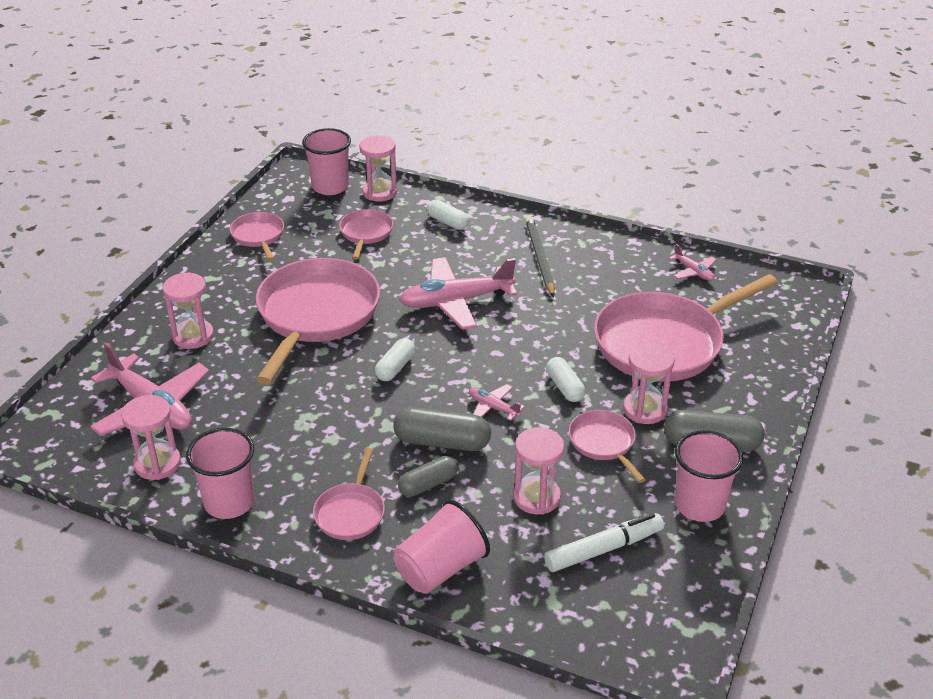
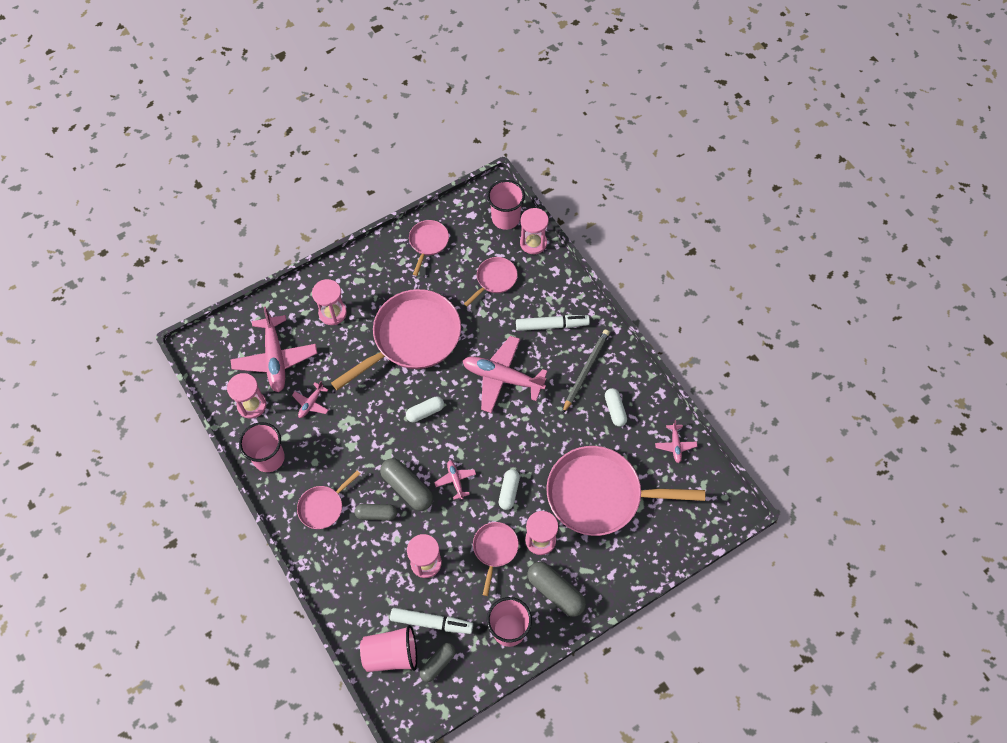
camera: 35 degrees right, 25 degrees up
pink cup [394,500,490,594] -> pink cup moved to [360,625,417,672]
white capsule [427,200,469,230] -> white capsule moved to [605,388,627,426]
none -> pink plane [292,381,329,418]
none -> grey capsule [420,643,456,682]
none -> white marker [516,315,590,331]

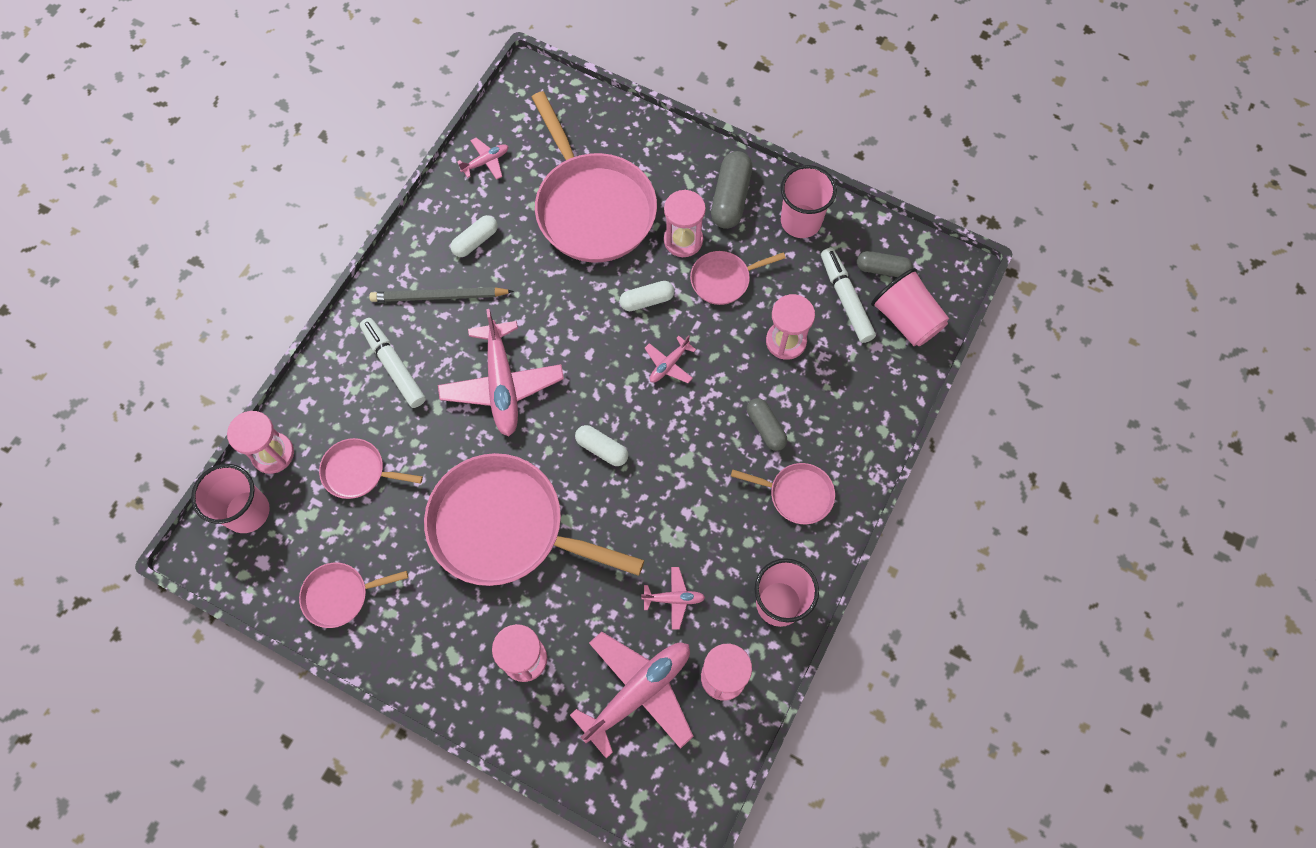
camera: 120 degrees left, 5 degrees up
grey capsule [380,458,433,511] -> none

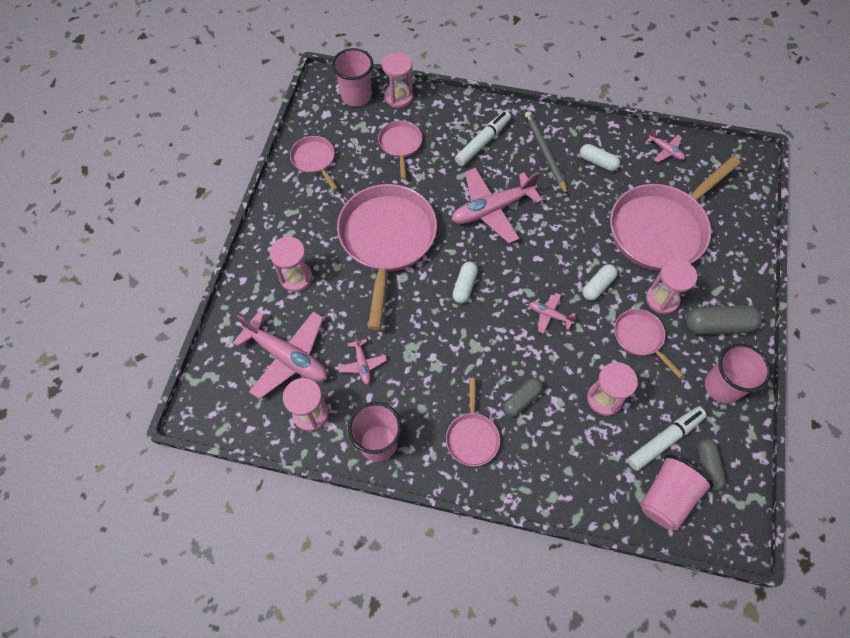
camera: 75 degrees right, 5 degrees down
white capsule [620,281,674,311] -> white capsule turned 75 degrees clockwise [582,264,618,301]

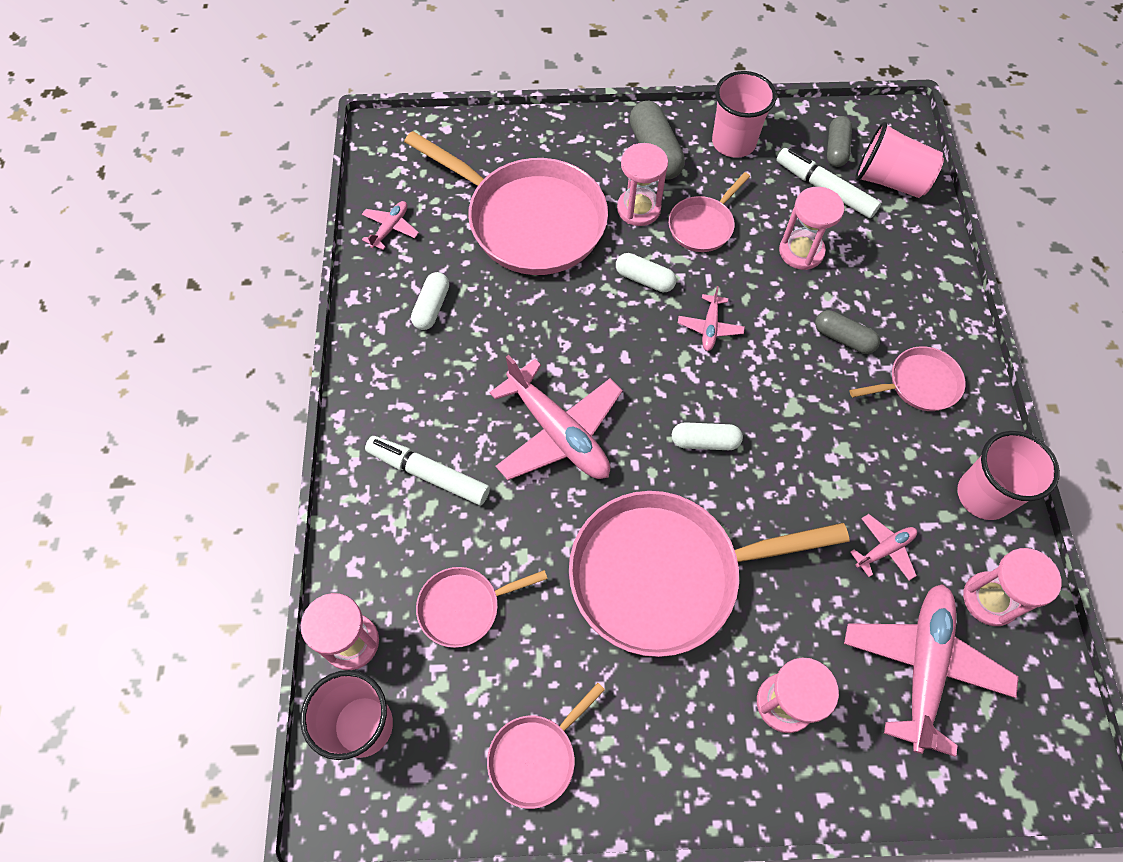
camera: 105 degrees left, 0 degrees up
grey pencil [525,111,568,195] -> none
grey capsule [697,438,726,491] -> grey capsule turned 60 degrees counterclockwise [827,116,852,167]

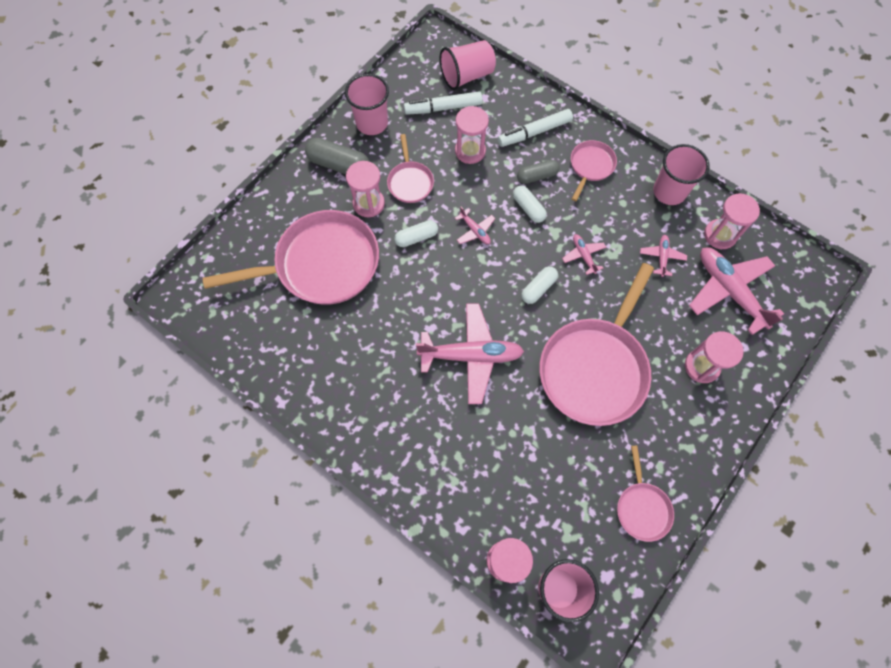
camera: 50 degrees left, 5 degrees up
pink plane [362,201,419,250] -> pink plane moved to [562,234,606,275]
white marker [365,436,490,505] -> white marker moved to [498,109,573,147]
white capsule [411,272,449,330] -> white capsule moved to [513,185,547,223]
pink pan [416,567,548,648] -> none
grey capsule [827,116,852,167] -> none

